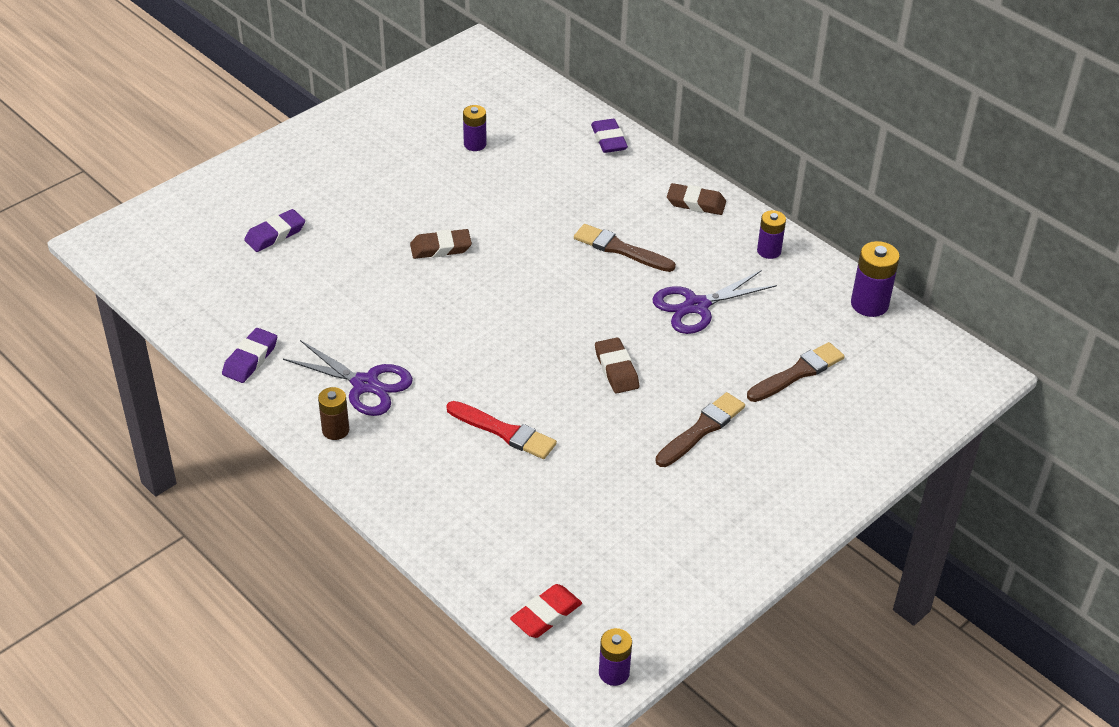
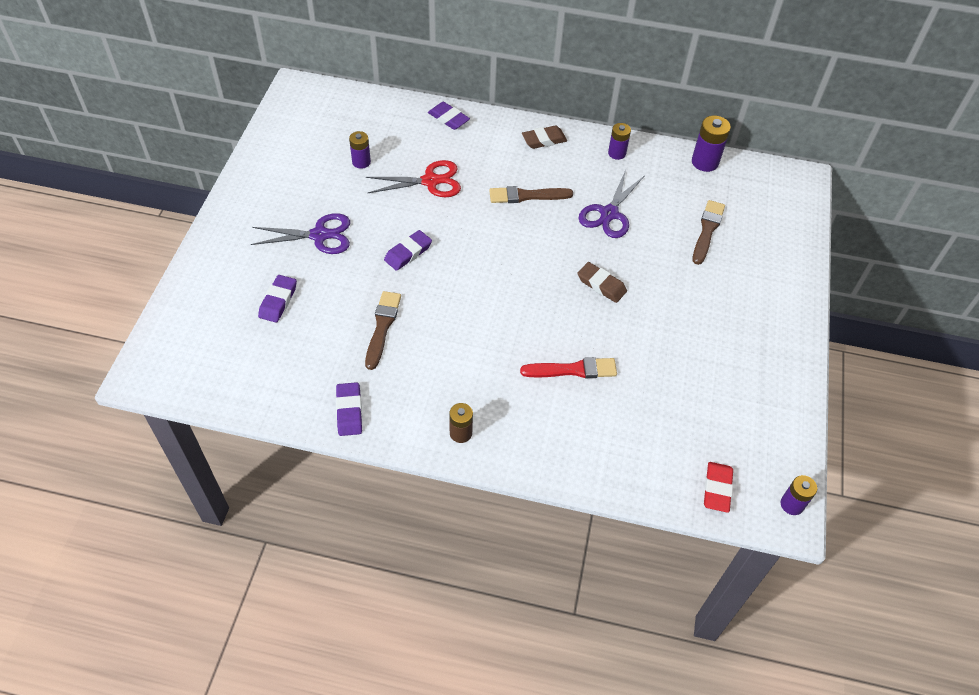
camera: 35 degrees left, 10 degrees up
purple scissors [283,340,413,416] -> purple scissors moved to [251,213,350,254]
brown eraser [410,229,472,259] -> purple eraser [384,230,432,271]
brown brush [655,392,745,467] -> brown brush moved to [365,291,401,370]
none -> red scissors [366,160,461,197]

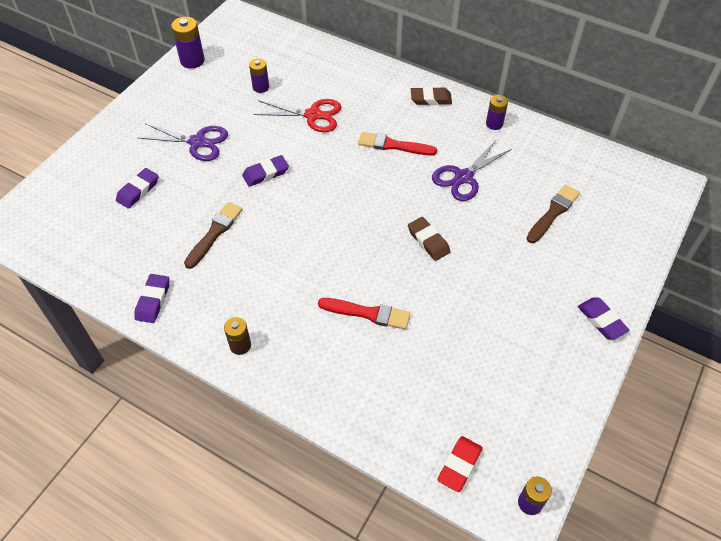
camera: 20 degrees right, 0 degrees up
purple eraser [428,102,470,130] -> purple eraser moved to [578,297,630,340]
brown brush [489,186,573,203] -> red brush [358,132,437,155]
purple battery [692,116,731,172] -> purple battery moved to [171,17,205,69]

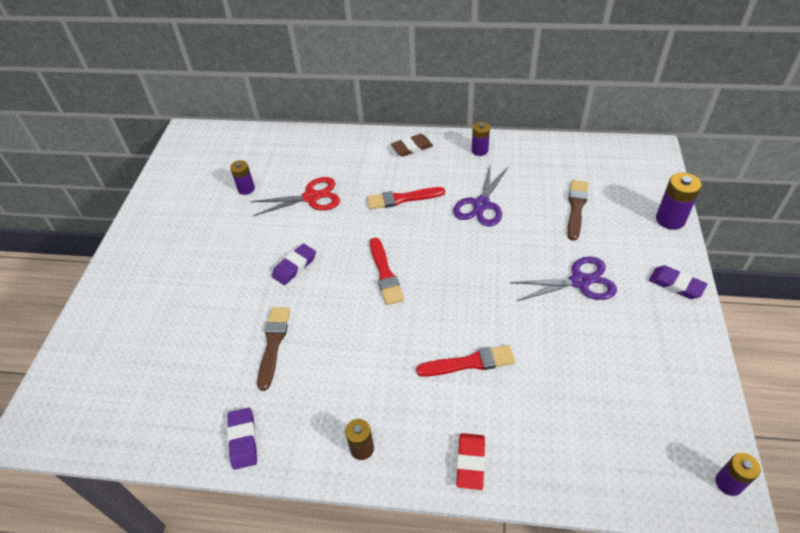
camera: 20 degrees left, 5 degrees down
purple eraser [116,168,158,209] -> none
purple scissors [139,123,228,161] -> purple scissors moved to [510,256,617,301]
purple battery [171,17,205,69] -> purple battery moved to [656,172,702,230]
brown eraser [408,217,450,261] -> none
red eraser [437,436,483,492] -> red eraser moved to [456,433,485,490]
none -> red brush [370,238,404,305]

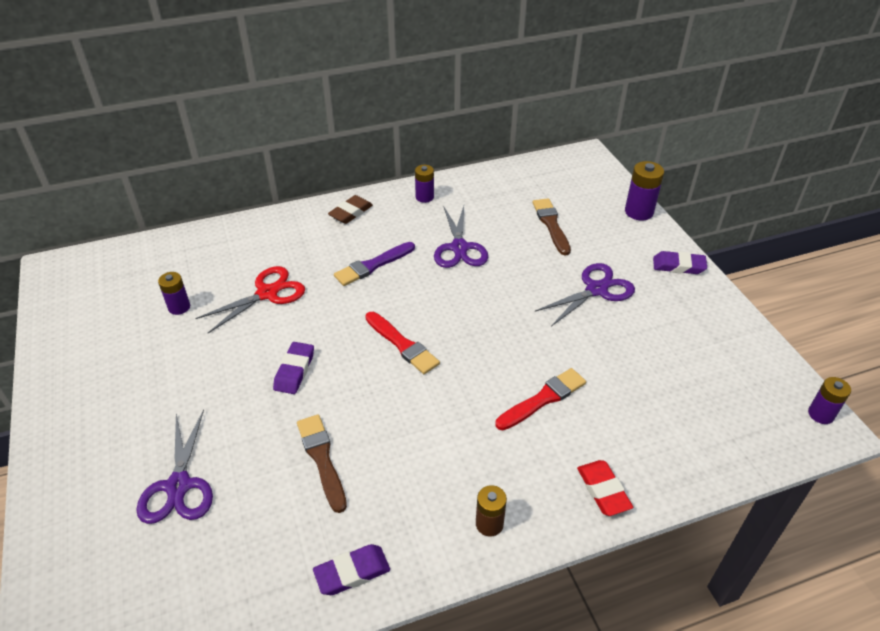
camera: 30 degrees left, 5 degrees down
purple eraser [227,408,257,470] -> purple eraser turned 75 degrees counterclockwise [313,544,390,595]
red brush [367,187,445,209] -> purple brush [334,242,415,286]
none -> purple scissors [136,409,213,524]

